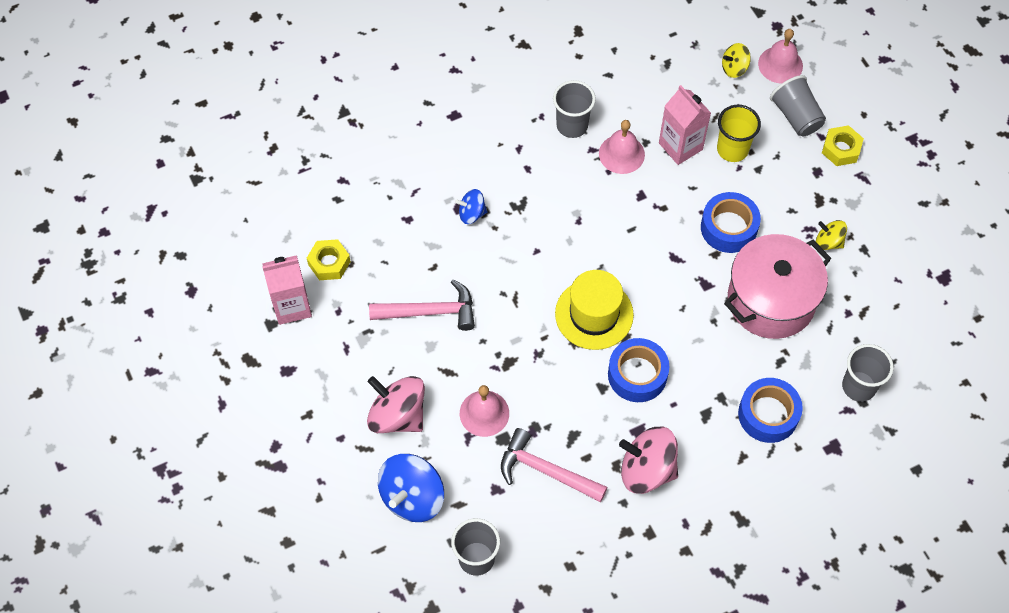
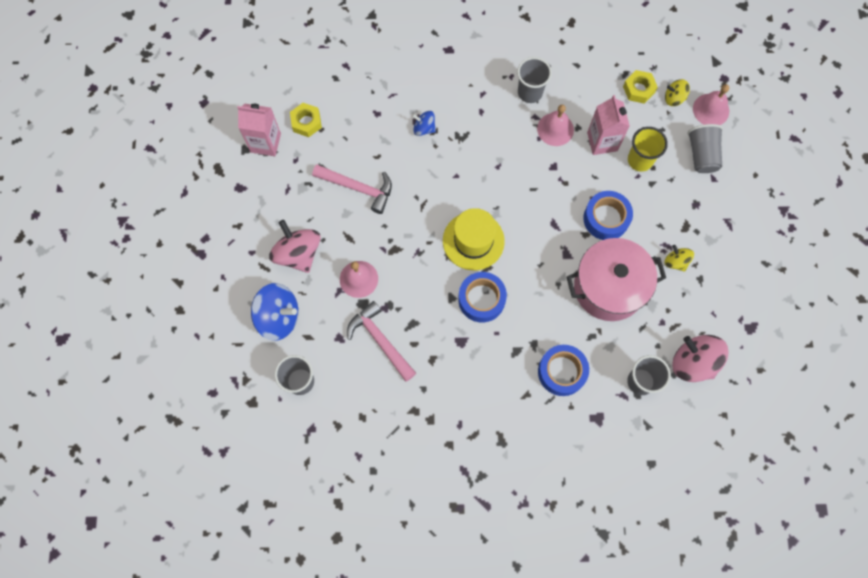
camera: 25 degrees right, 10 degrees up
blue spinning top [378,454,444,522] -> blue spinning top turned 135 degrees counterclockwise [251,283,298,341]
pink spinning top [619,427,678,494] -> pink spinning top moved to [672,335,728,382]
yellow nut [822,125,864,166] -> yellow nut moved to [623,70,658,104]

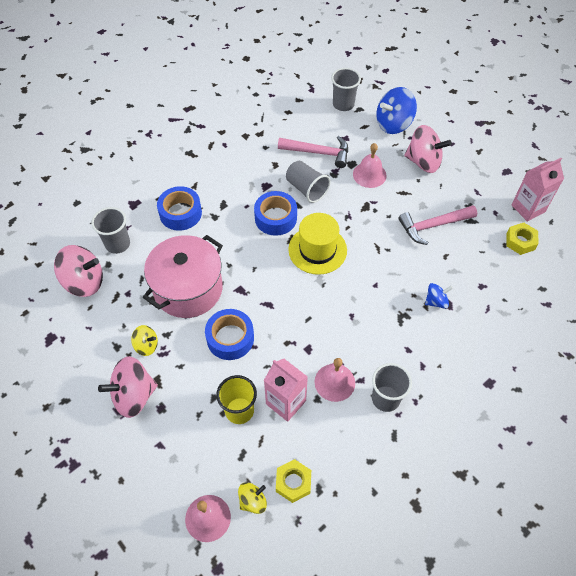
camera: 140 degrees right, 15 degrees down
grey cup [687,124,723,173] -> grey cup moved to [286,161,331,203]
none -> pink spinning top [98,356,158,418]

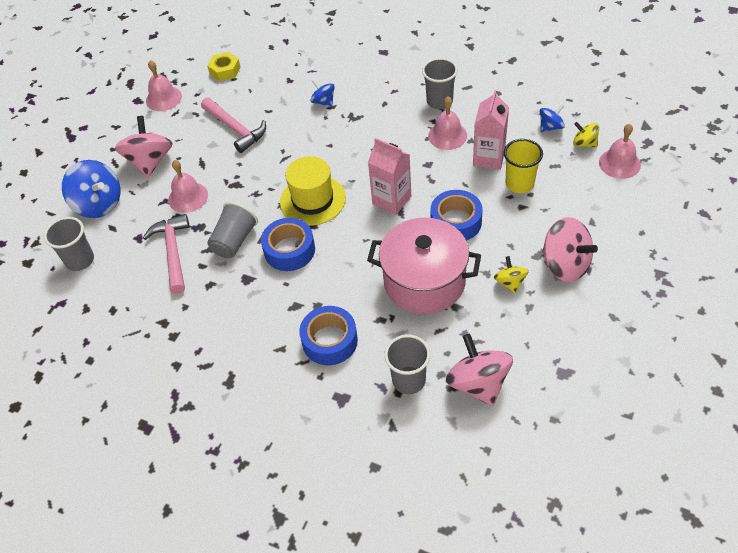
camera: 110 degrees left, 5 degrees down
yellow nut [276,459,311,503] -> blue spinning top [540,104,565,132]
pink carton [512,158,564,222] -> pink carton moved to [368,138,411,215]
none -> pink bell [146,60,182,111]

